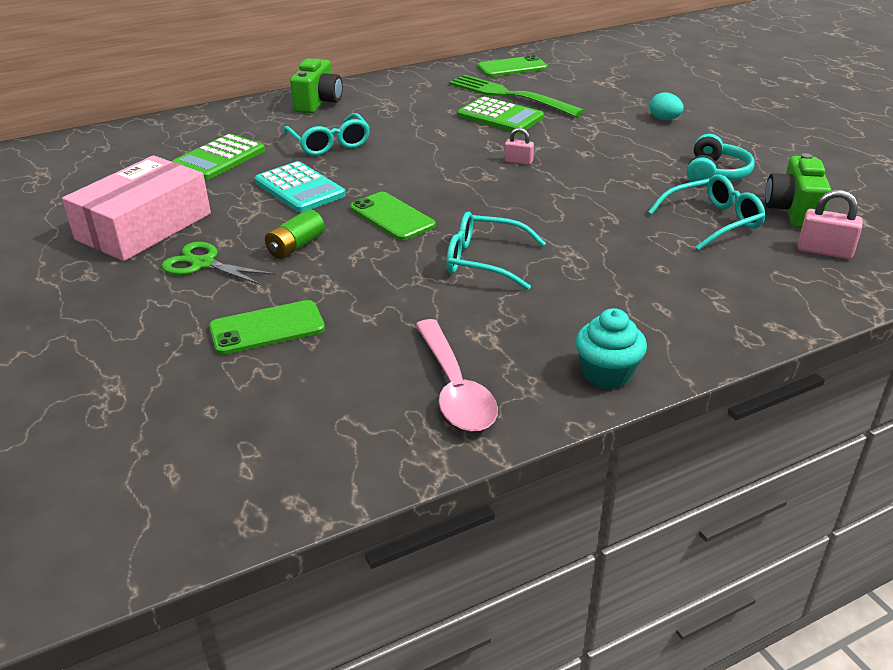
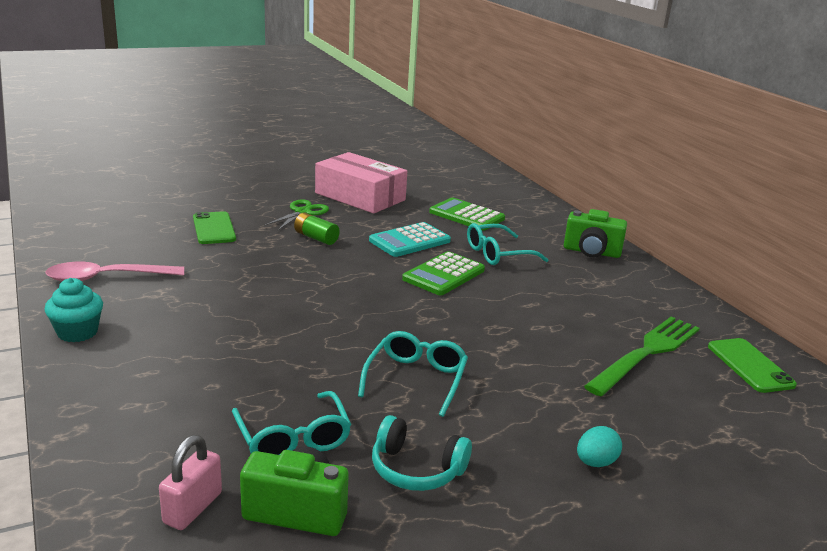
camera: 90 degrees right, 10 degrees down
green phone [350,192,436,241] -> none
turquoise glasses [446,212,546,290] -> turquoise glasses moved to [358,331,468,417]
green calculator [457,97,544,133] -> green calculator moved to [402,251,485,295]
pink padlock [504,128,534,165] -> none

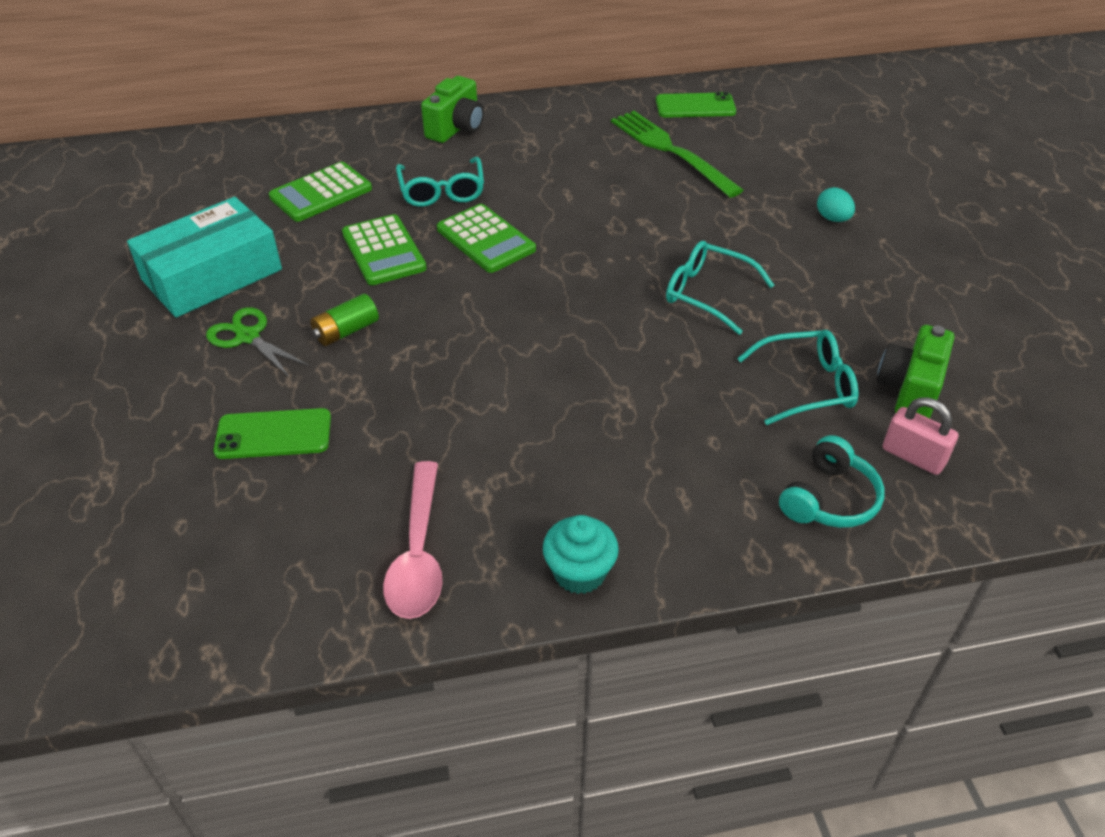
camera: 75 degrees left, 20 degrees up
pink box [315,152,407,214] -> turquoise box [127,197,282,318]
turquoise calculator [369,222,451,257] -> green calculator [342,214,427,285]
turquoise headphones [372,415,472,491] -> turquoise headphones moved to [779,435,884,528]

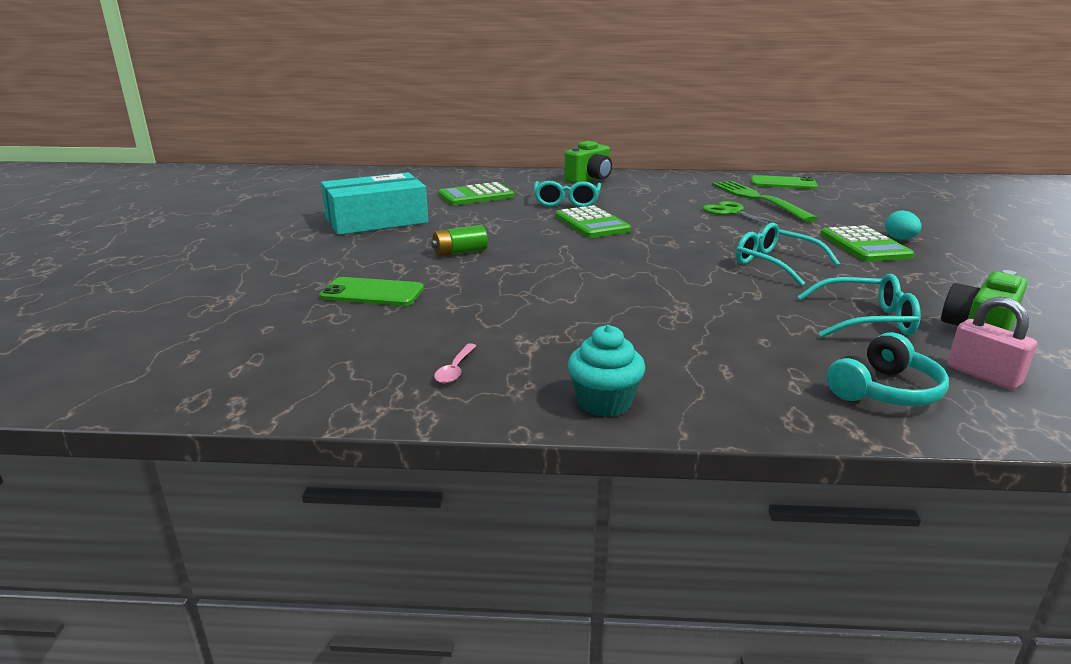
camera: 15 degrees right, 20 degrees down
green scissors [206,307,310,378] -> green scissors moved to [703,201,784,225]
green calculator [342,214,427,285] -> green calculator moved to [821,225,914,262]
pink spoon [383,461,443,619] -> pink spoon [434,343,476,383], size x0.46

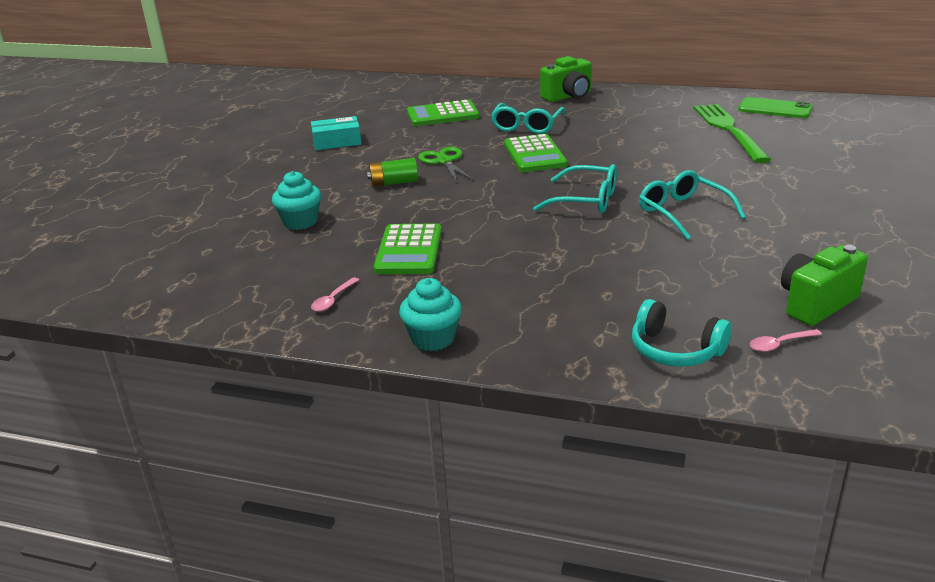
camera: 15 degrees right, 5 degrees up
green phone [319,277,424,306] -> turquoise cupcake [272,171,321,230]
turquoise box [321,172,428,235] -> turquoise box [311,116,362,150], size x0.55
green scissors [703,201,784,225] -> green scissors moved to [418,147,474,183]
turquoise glasses [797,274,921,338] -> turquoise glasses moved to [533,164,617,213]
green calculator [821,225,914,262] -> green calculator moved to [374,223,442,274]
turquoise headphones [827,332,949,406] -> turquoise headphones turned 60 degrees clockwise [632,299,732,367]
turquoise egg [885,211,922,240] -> none
pink padlock [947,297,1037,390] -> pink spoon [750,329,822,352]

